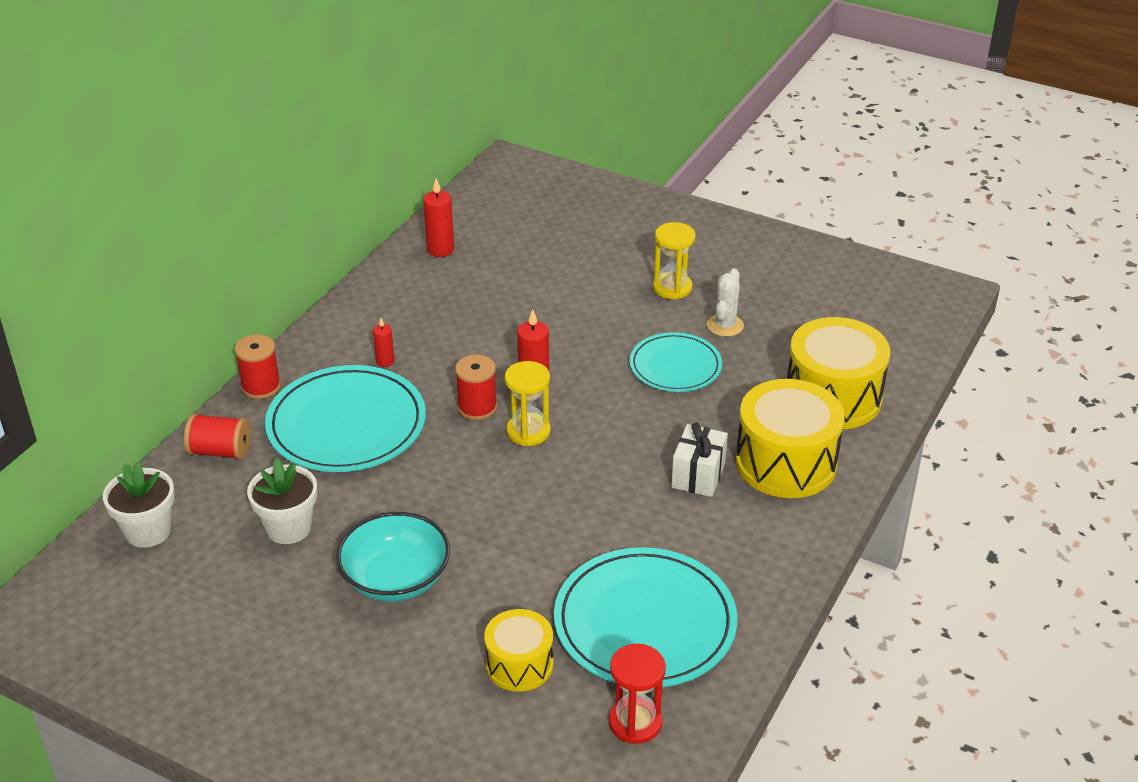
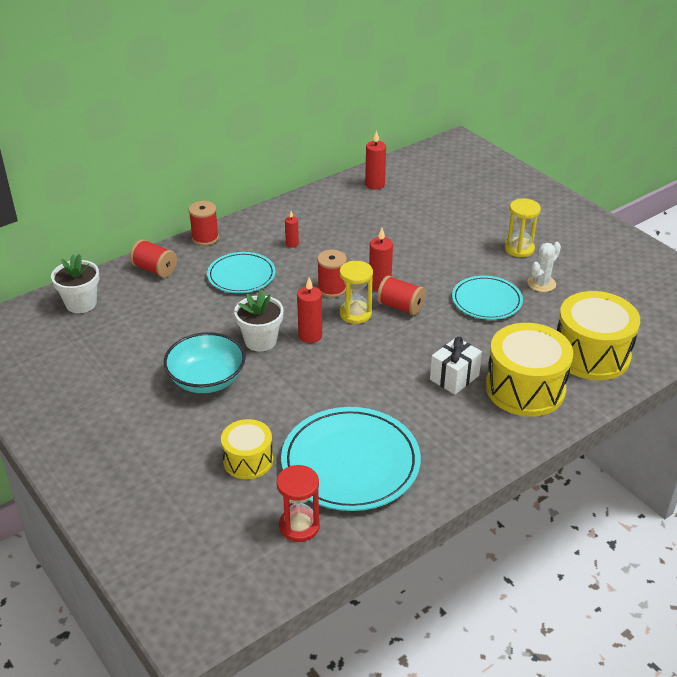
camera: 25 degrees right, 0 degrees up
white flower pot [247,458,317,544] -> white flower pot moved to [234,290,284,352]
turquoise plate [265,365,426,472] -> turquoise plate [207,252,276,293], size x0.61
none -> red candle [297,277,322,343]
none -> red spool [377,276,425,315]

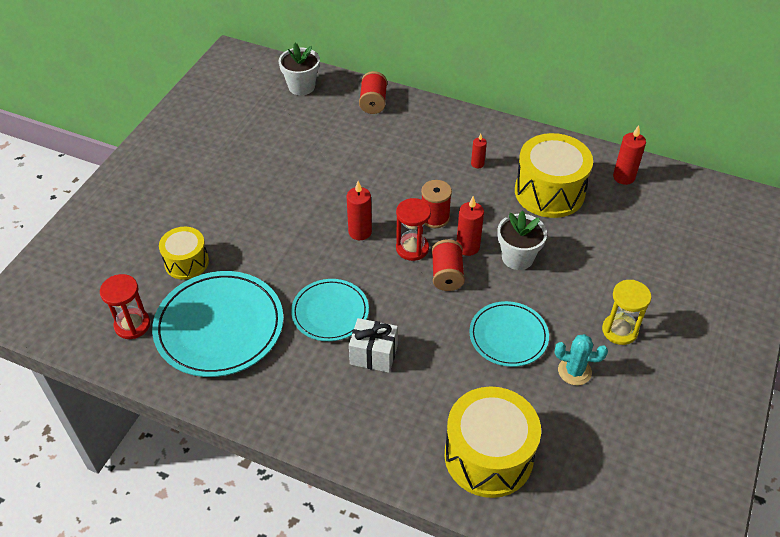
camera: 60 degrees right, 10 degrees up
turquoise bowl [164,332,246,393] -> none
red spool [189,201,219,246] -> none
turquoise plate [207,252,276,293] -> turquoise plate moved to [291,279,369,341]
white flower pot [234,290,284,352] -> white flower pot moved to [497,211,547,270]
yellow hourglass [340,261,373,324] -> red hourglass [396,198,431,261]
yellow drum [486,323,573,416] -> yellow drum moved to [515,133,593,218]
white cactus [527,242,561,292] -> turquoise cactus [555,334,608,385]

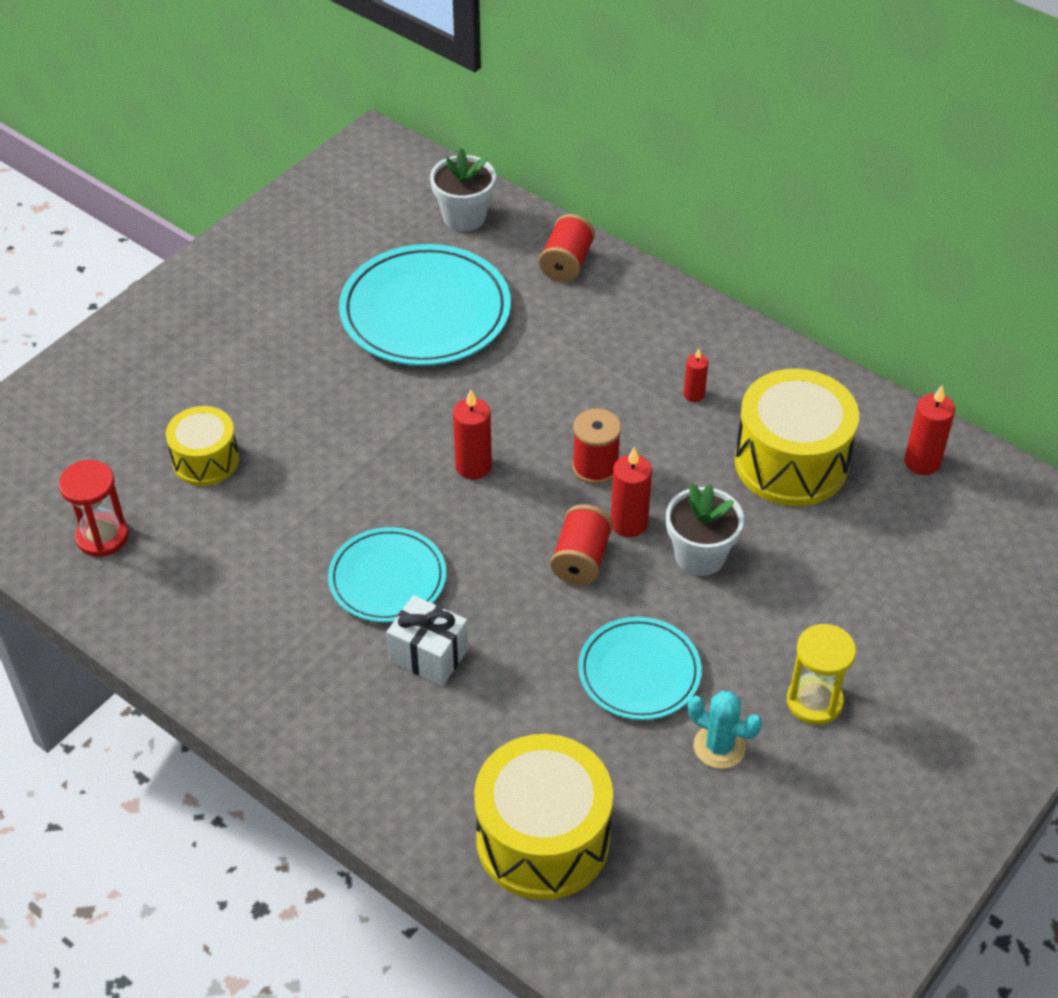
camera: 15 degrees right, 0 degrees up
turquoise plate [152,271,284,377] -> turquoise plate moved to [339,244,511,366]
red hourglass [396,198,431,261] -> none

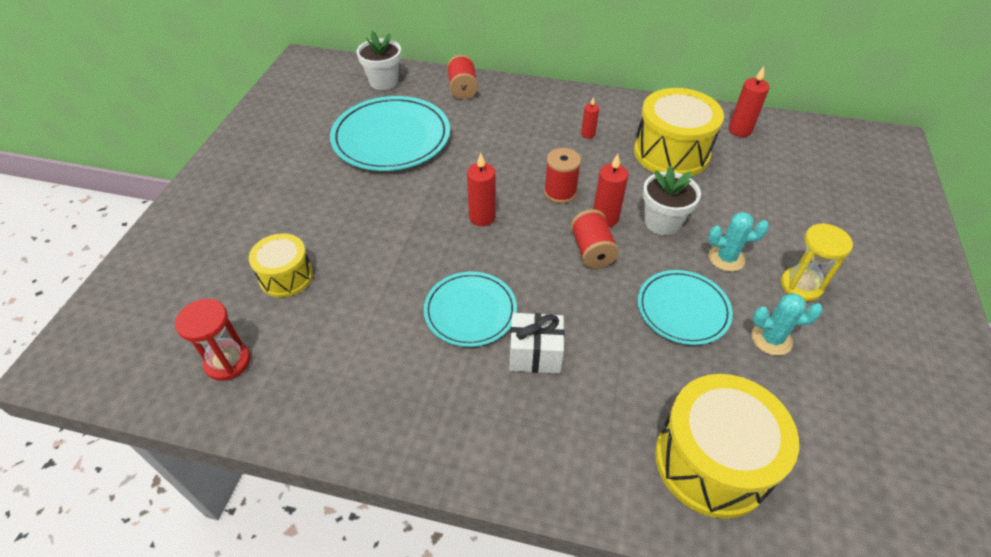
camera: 25 degrees left, 0 degrees up
none -> turquoise cactus [708,212,769,272]

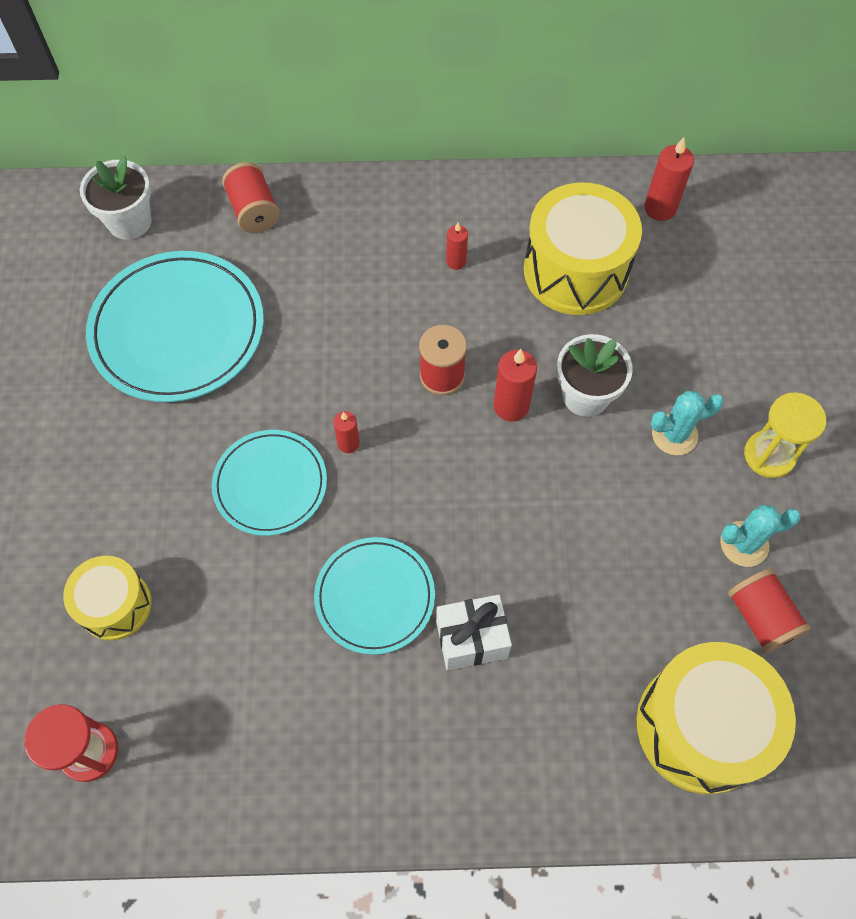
camera: 15 degrees left, 15 degrees up
red candle [467,153,496,226] -> red candle [333,411,360,453], size x0.61
red spool [571,209,619,269] -> red spool moved to [728,568,811,653]
turquoise plate [638,270,733,345] -> turquoise plate moved to [212,430,327,536]

